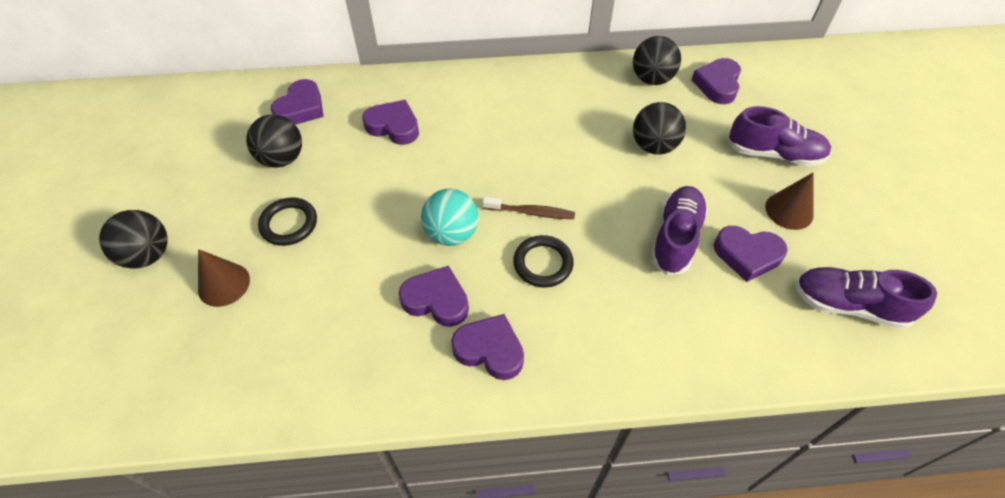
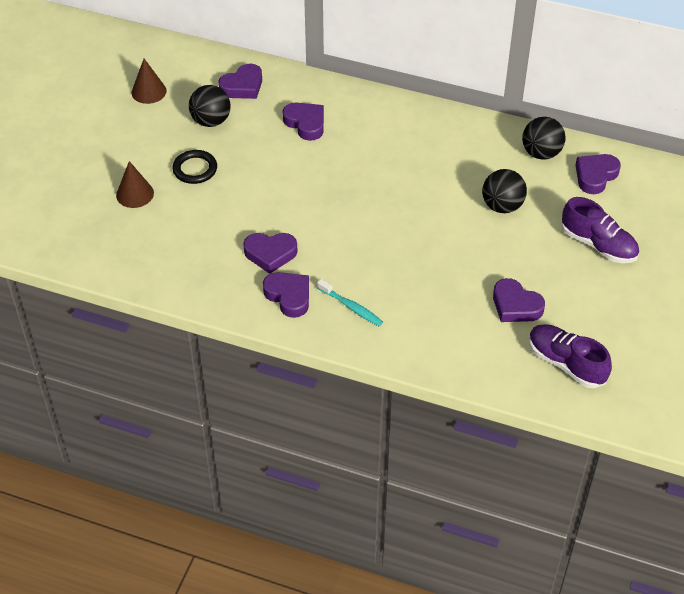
camera: 25 degrees right, 5 degrees down
black ball [99,210,168,269] -> none
purple heart [399,266,469,327] -> purple heart turned 135 degrees clockwise [243,233,297,274]
turquoise ball [421,189,478,246] -> none
brown toothbrush [482,196,575,219] -> none
black ring [513,235,574,288] -> none
purple shoe [651,186,708,275] -> none
brown cone [765,173,814,230] -> brown cone moved to [131,59,167,104]
none -> turquoise toothbrush [317,279,383,326]

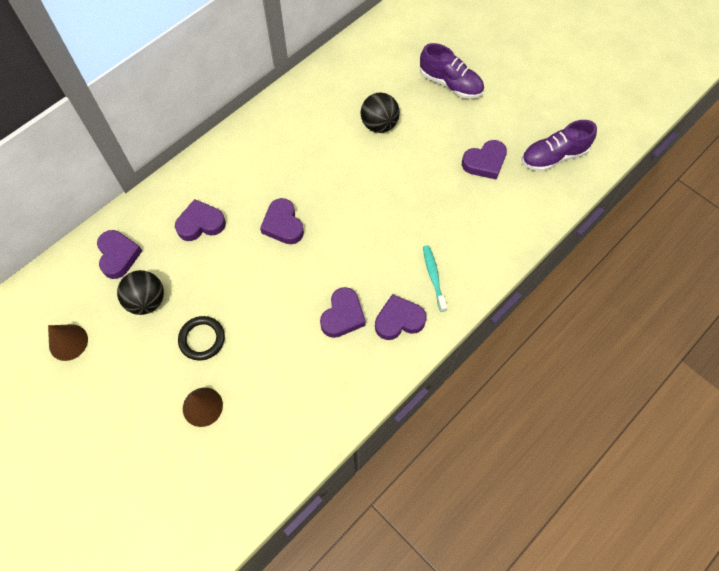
camera: 65 degrees left, 15 degrees up
turquoise toothbrush [317,279,383,326] -> turquoise toothbrush turned 75 degrees counterclockwise [423,245,447,312]
black ball [522,117,566,160] -> none
purple shoe [562,197,639,263] -> purple shoe turned 60 degrees clockwise [420,43,484,99]
purple heart [576,154,621,194] -> purple heart moved to [260,198,304,244]

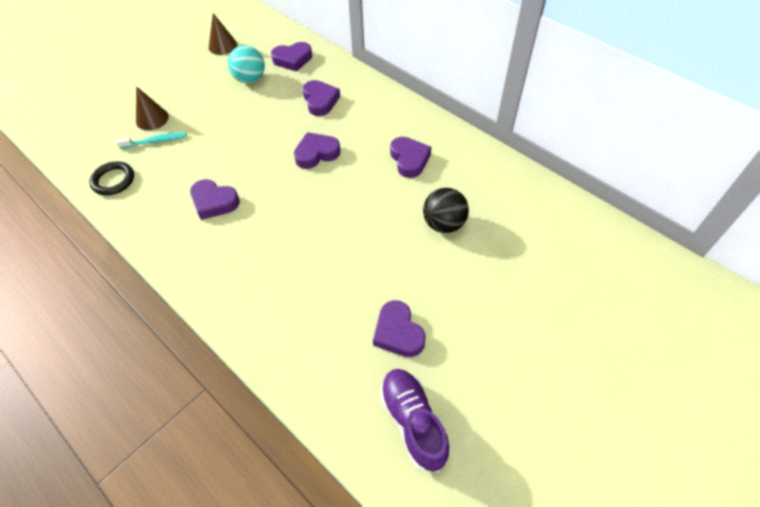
camera: 90 degrees right, 10 degrees down
black ball [117,270,164,315] -> turquoise ball [228,45,265,83]
black ring [178,316,225,361] -> black ring moved to [89,162,134,195]
purple heart [375,294,427,340] -> purple heart moved to [390,137,432,178]
purple shoe [420,43,484,99] -> none
turquoise toothbrush [423,245,447,312] -> turquoise toothbrush moved to [116,132,187,149]

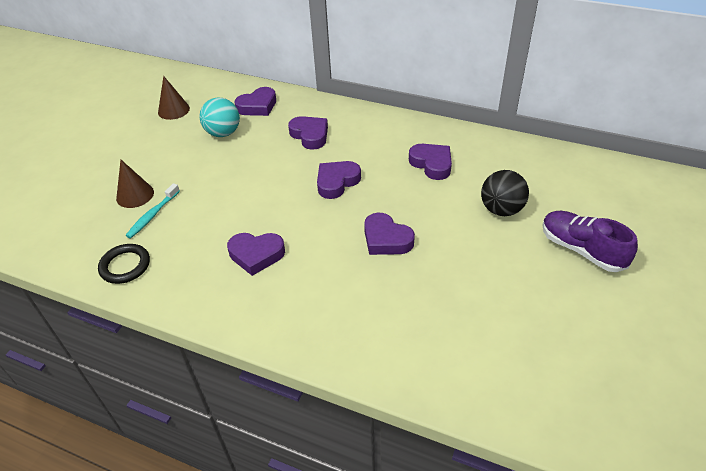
camera: 20 degrees left, 10 degrees down
turquoise toothbrush [116,132,187,149] -> turquoise toothbrush turned 150 degrees clockwise [126,183,180,238]
purple heart [373,300,426,357] -> purple heart moved to [364,213,415,255]
purple shoe [380,369,450,472] -> purple shoe moved to [542,211,638,272]

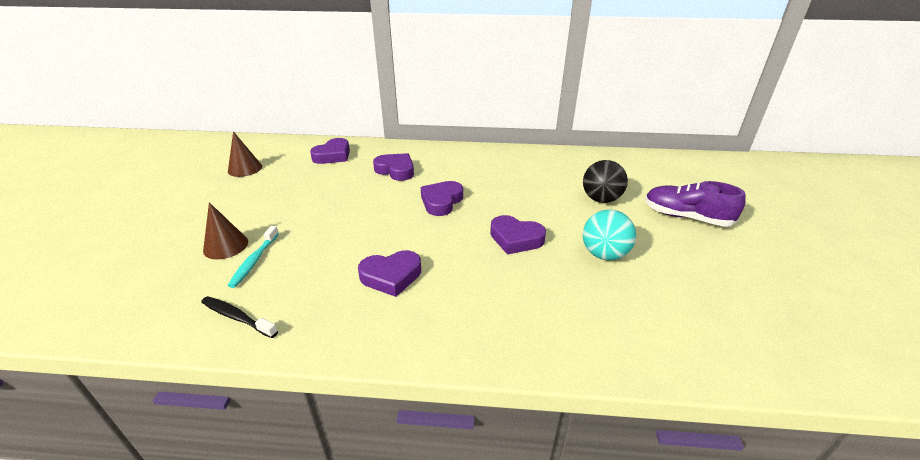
camera: 20 degrees left, 10 degrees down
black ring [98,244,150,284] -> black toothbrush [201,296,278,338]
turquoise ball [200,97,240,137] -> turquoise ball moved to [583,210,636,260]
purple heart [409,144,452,180] -> none

